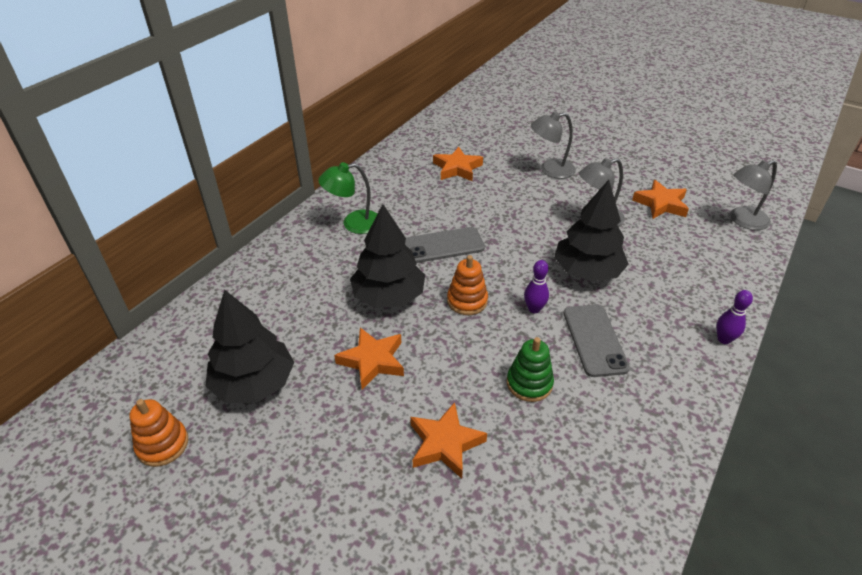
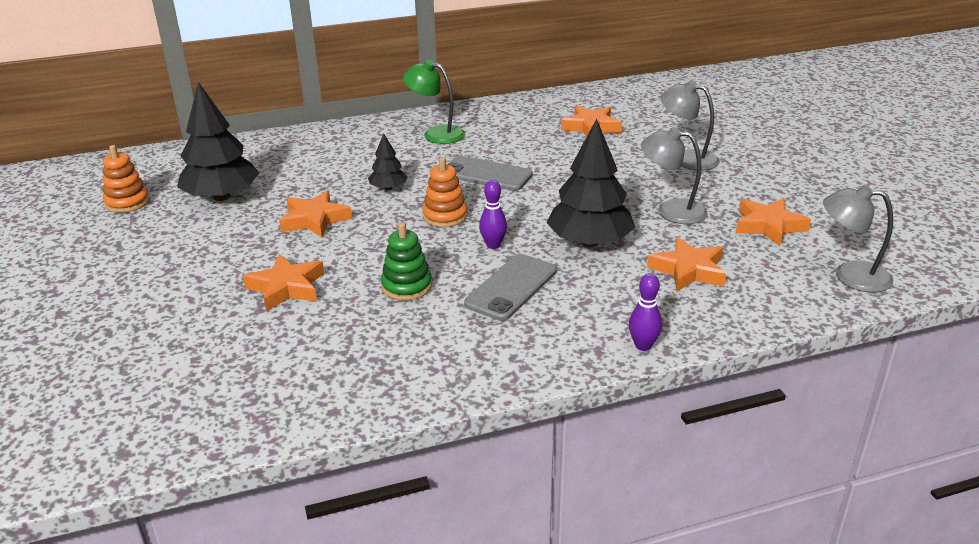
camera: 40 degrees right, 10 degrees down
black tree [350,204,425,308] -> black tree [368,133,407,190], size x0.50
none -> orange star [647,237,726,291]

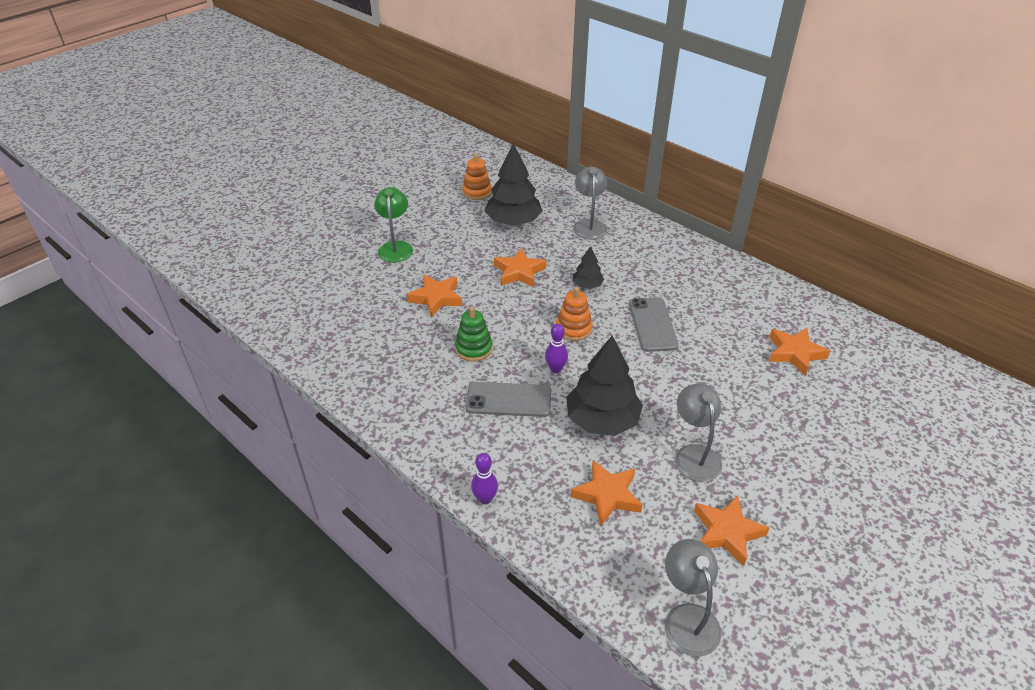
camera: 60 degrees right, 10 degrees up
green lamp [403,60,465,144] -> green lamp moved to [374,187,413,263]
grey lamp [661,81,720,171] -> grey lamp moved to [573,167,607,240]

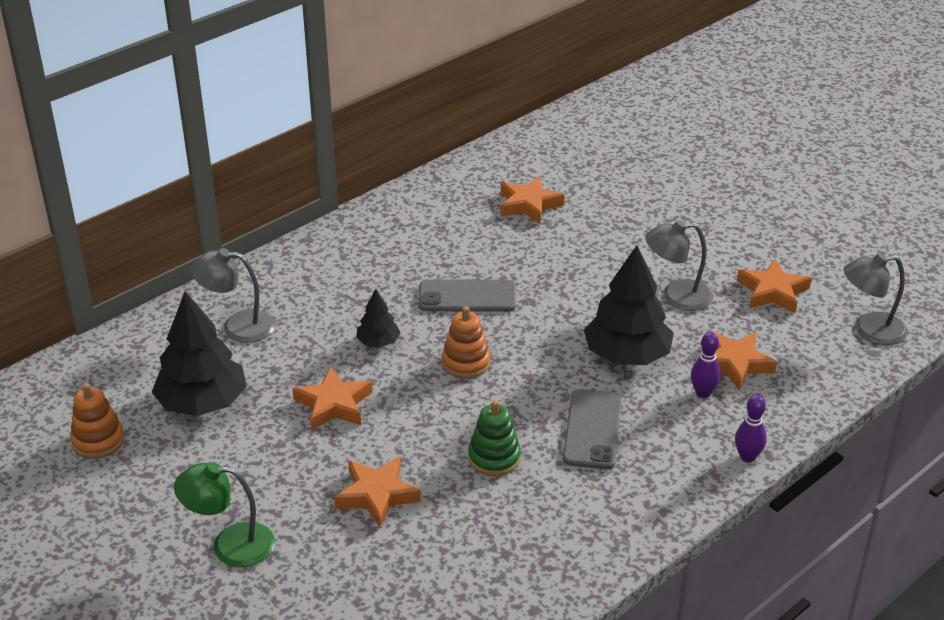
camera: 85 degrees left, 5 degrees down
purple bowling pin [545,324,568,373] -> purple bowling pin moved to [691,332,721,398]

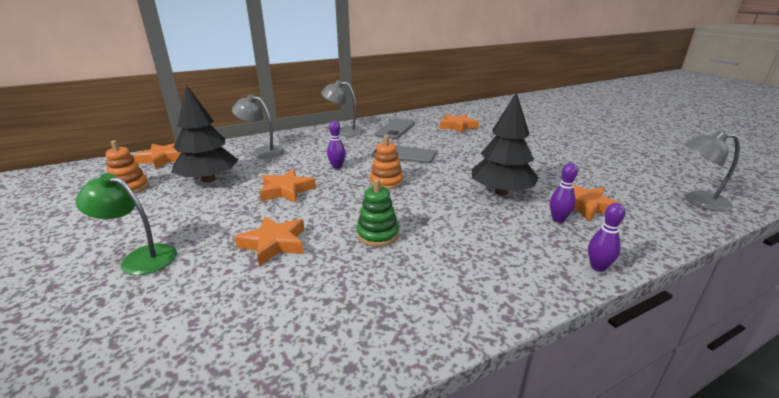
camera: 15 degrees right, 10 degrees down
black tree [356,289,401,347] -> purple bowling pin [327,121,346,169]
grey phone [563,389,622,469] -> grey phone moved to [375,118,415,139]
grey lamp [645,220,713,311] -> grey lamp moved to [321,80,364,137]
orange star [737,259,812,313] -> orange star moved to [132,143,181,169]

